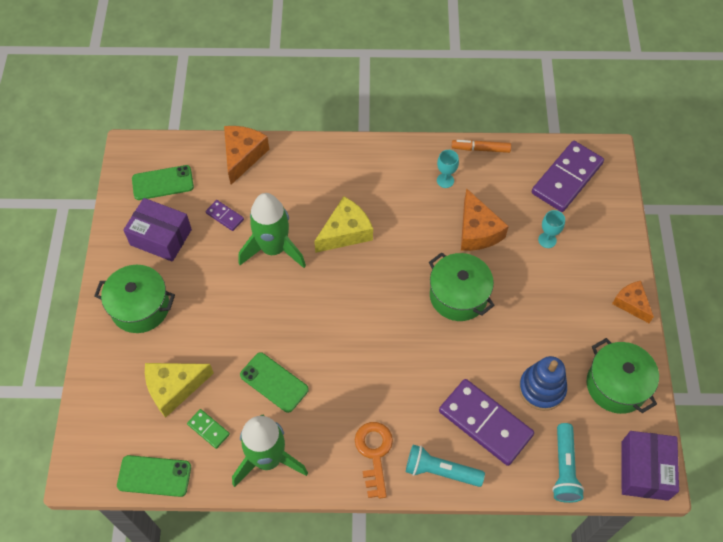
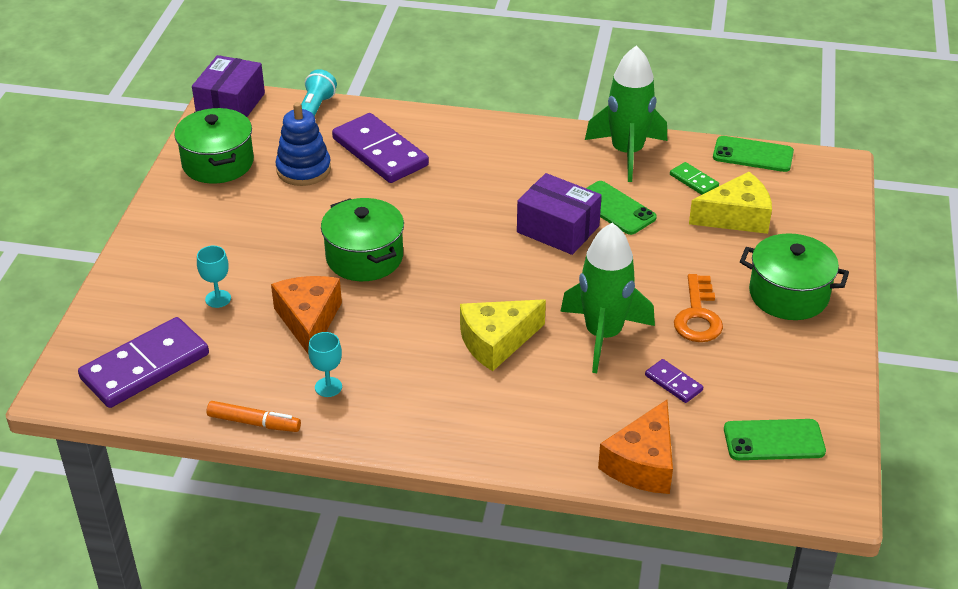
camera: 170 degrees left, 20 degrees down
purple box [123,198,192,262] -> purple box moved to [517,173,602,255]
orange key [355,422,393,499] -> orange key moved to [674,274,723,342]
turquoise flashlight [406,445,485,487] -> none
orange cheese [612,281,654,323] -> none

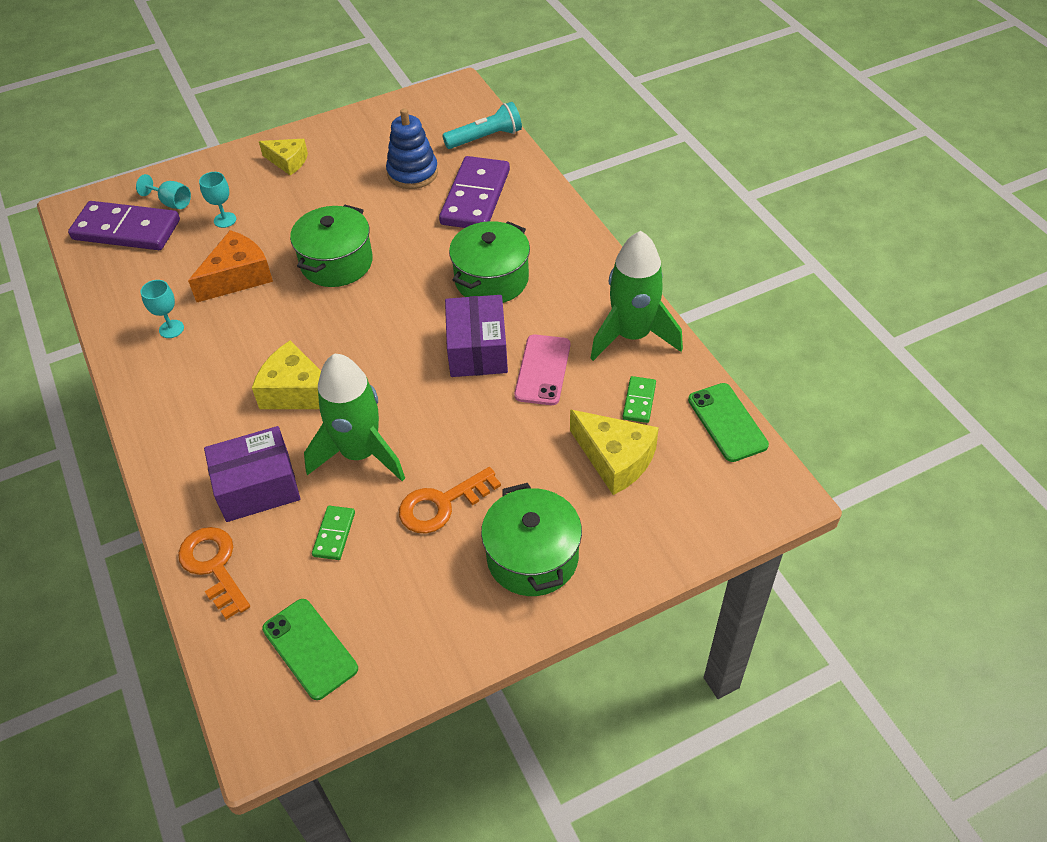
camera: 55 degrees right, 10 degrees up
green pot [174,108,254,184] -> green pot moved to [449,221,530,303]
purple box [192,55,265,117] -> purple box moved to [204,426,300,522]
orange marker [207,401,301,432] -> none
green phone [586,181,657,235] -> pink phone [514,335,570,405]
orange cheese [598,400,673,494] -> orange key [178,527,250,619]
purple domino [645,359,703,403] -> green domino [312,506,355,560]
none -> turquoise goblet [136,174,191,209]
none -> yellow cheese [259,139,308,175]

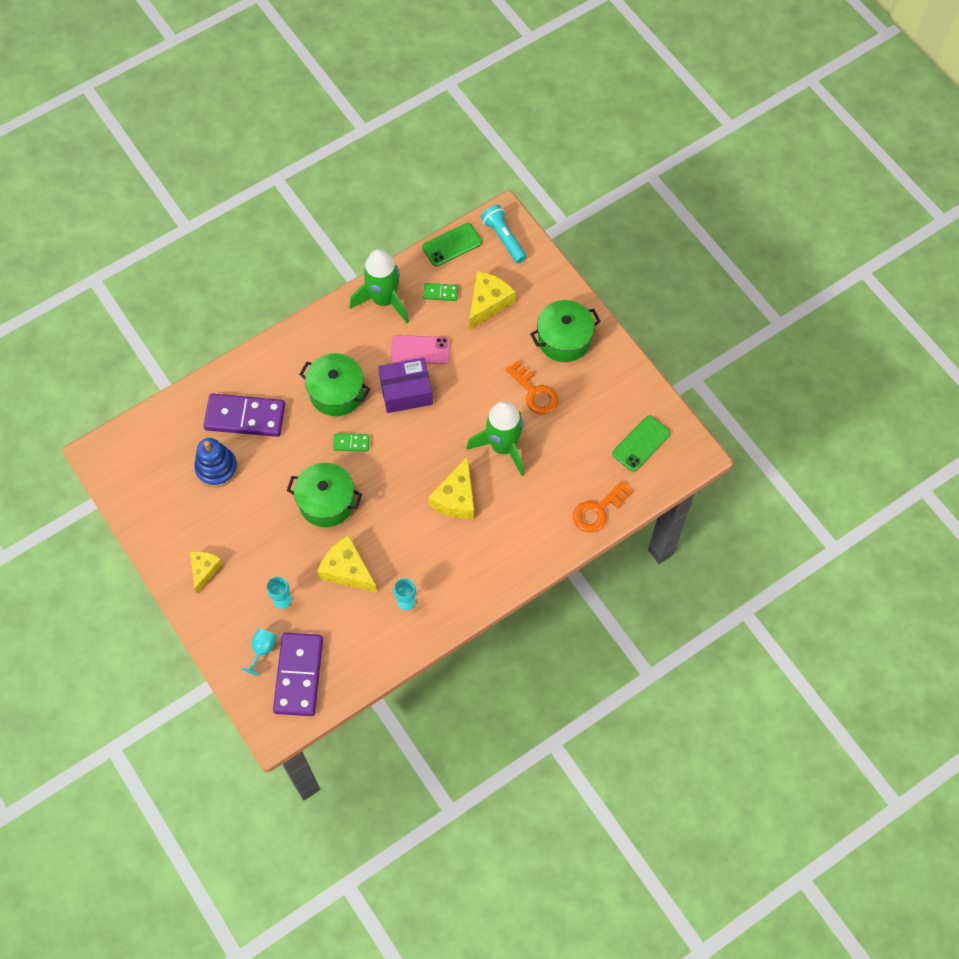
camera: 100 degrees left, 15 degrees up
orange cheese [188,230,273,302] -> yellow cheese [317,535,377,592]
purple box [204,426,300,522] -> none
green domino [312,506,355,560] -> green domino moved to [333,433,370,451]
turquoise flashlight [442,102,522,149] -> turquoise flashlight moved to [481,205,526,263]

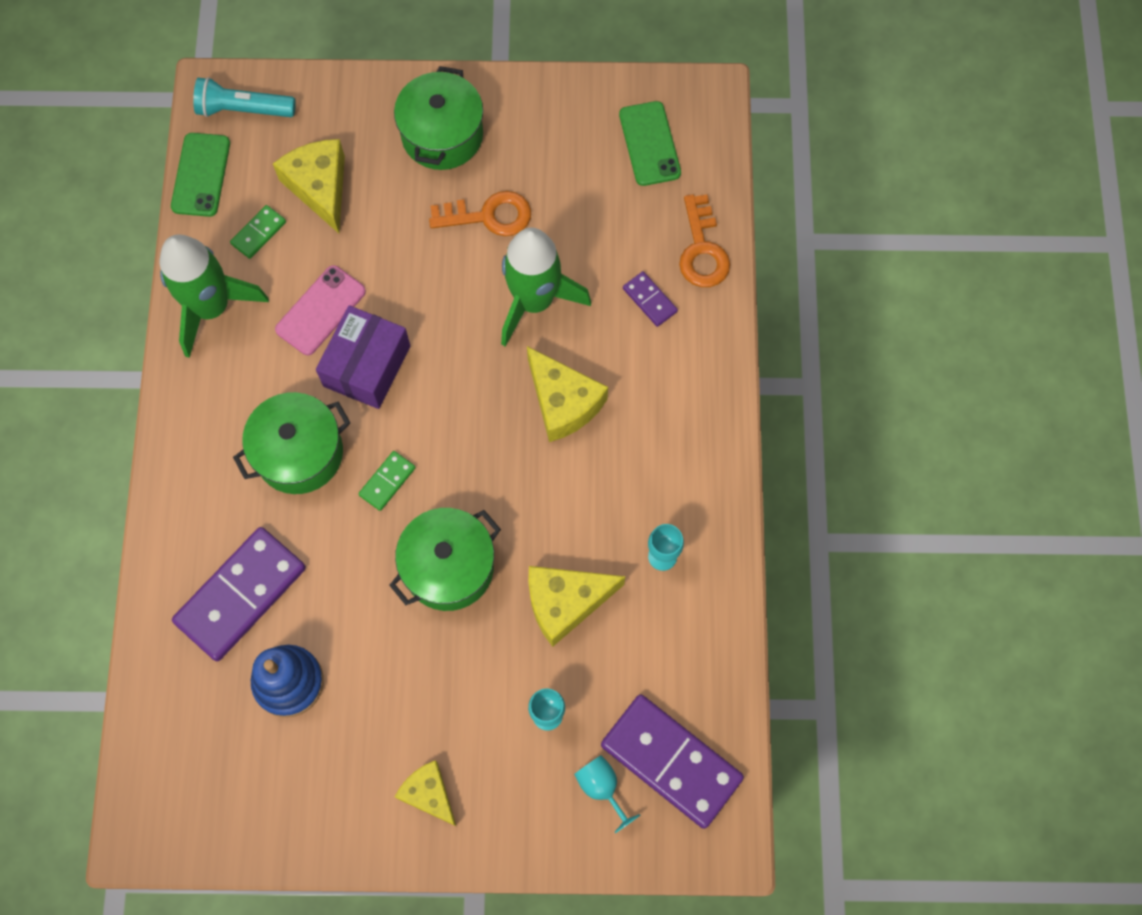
camera: 55 degrees left, 5 degrees up
none -> purple domino [623,271,678,327]

